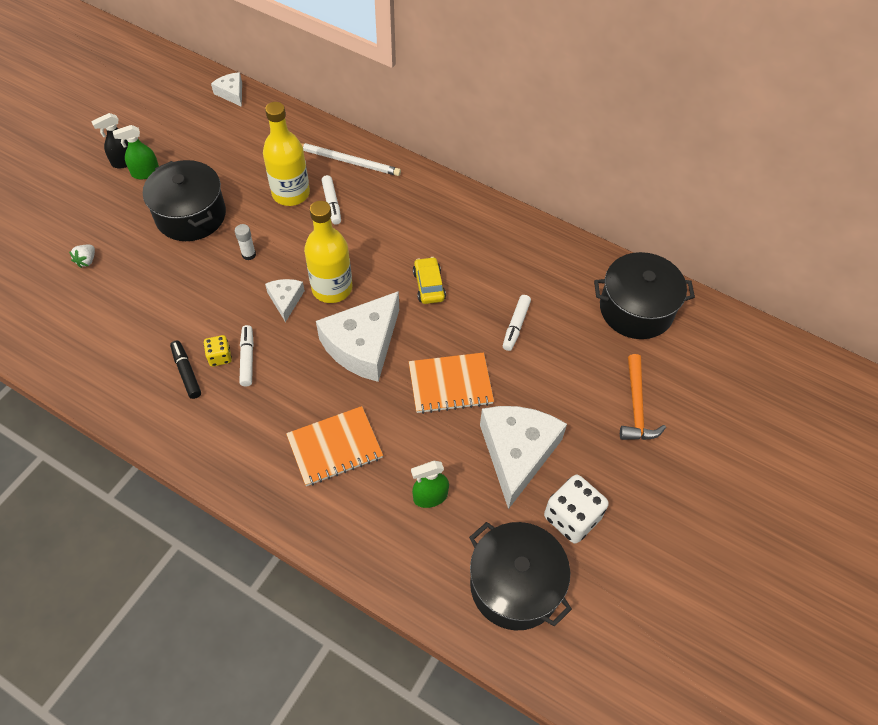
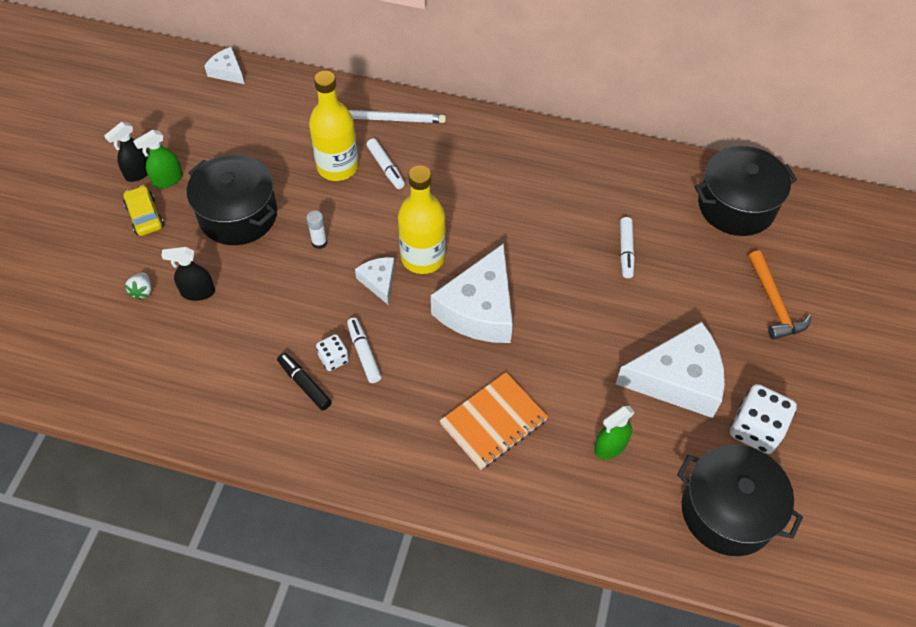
camera: 15 degrees left, 0 degrees up
yellow dice [204,335,232,367] -> white dice [316,334,349,371]
orange notebook [409,352,494,414] -> none
yellow car [413,257,446,304] -> yellow car moved to [123,185,164,236]
white cheese [480,406,567,509] -> white cheese turned 90 degrees clockwise [616,321,725,418]
none -> black spray bottle [162,247,215,301]

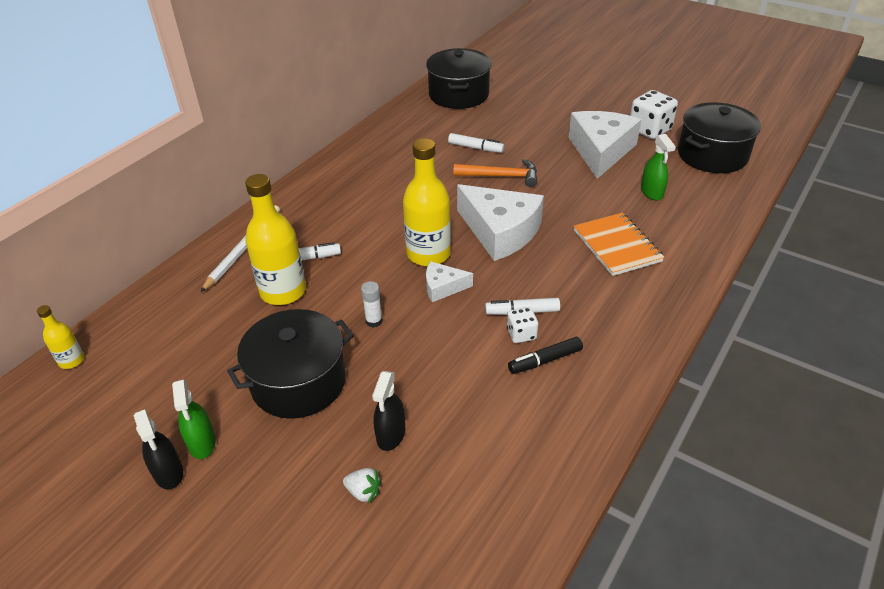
camera: 70 degrees left, 15 degrees down
yellow car [123,185,164,236] -> none
white cheese [204,47,244,84] -> yellow bottle [37,305,84,369]
orange hammer [749,250,812,340] -> orange hammer moved to [453,159,537,187]

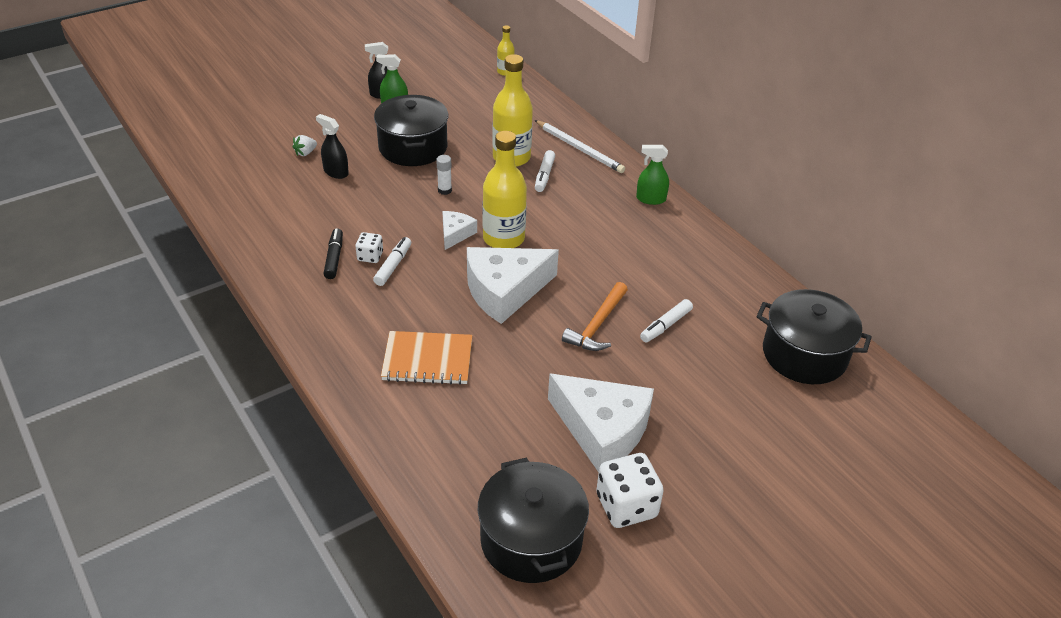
camera: 110 degrees right, 0 degrees up
green spray bottle [641,134,676,200] -> green spray bottle moved to [636,145,669,205]

